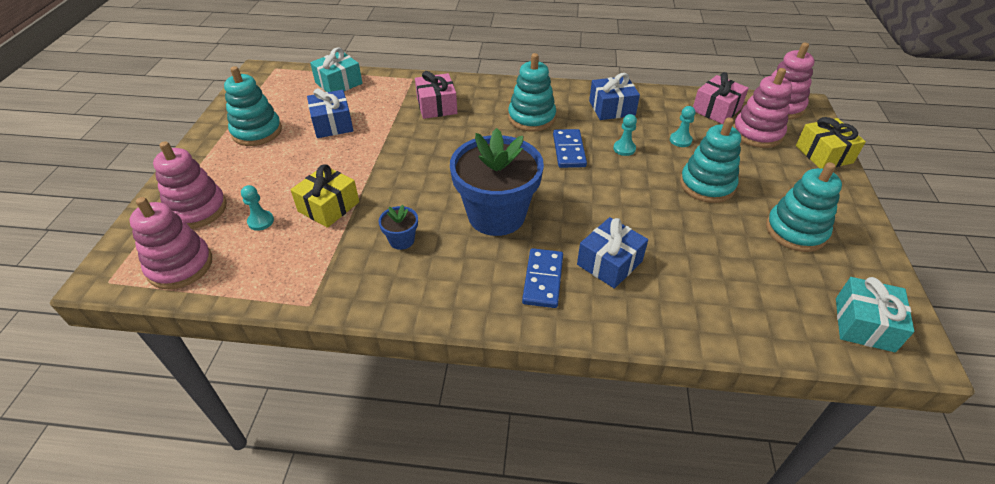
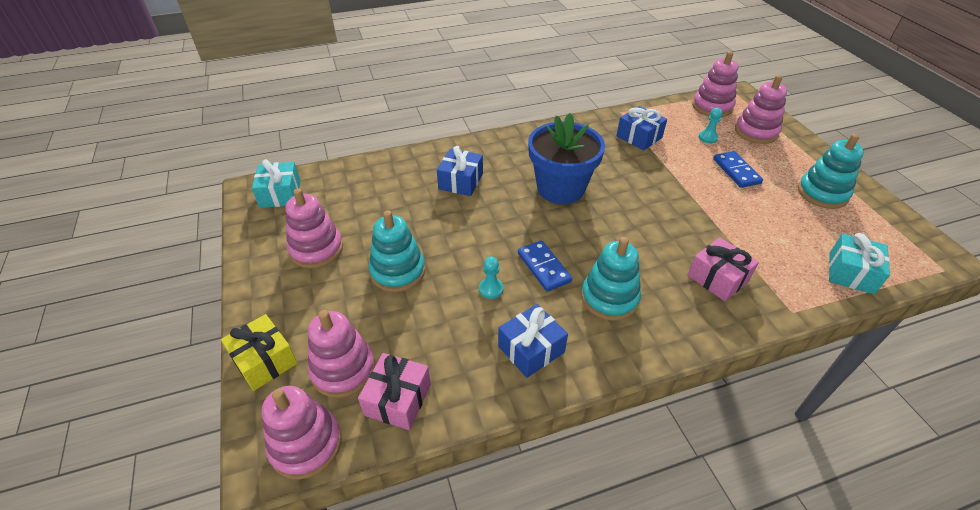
camera: 155 degrees right, 0 degrees up
yellow gift [291,164,359,228] -> none
blue gift [307,88,354,138] -> blue gift moved to [616,106,667,150]
blue flower pot [379,205,418,250] -> none
blue domino [522,248,563,308] -> blue domino moved to [713,151,763,188]
turquoise pawn [670,106,695,147] -> none
turquoise stacking toy [766,162,842,252] -> pink stacking toy [285,188,343,268]

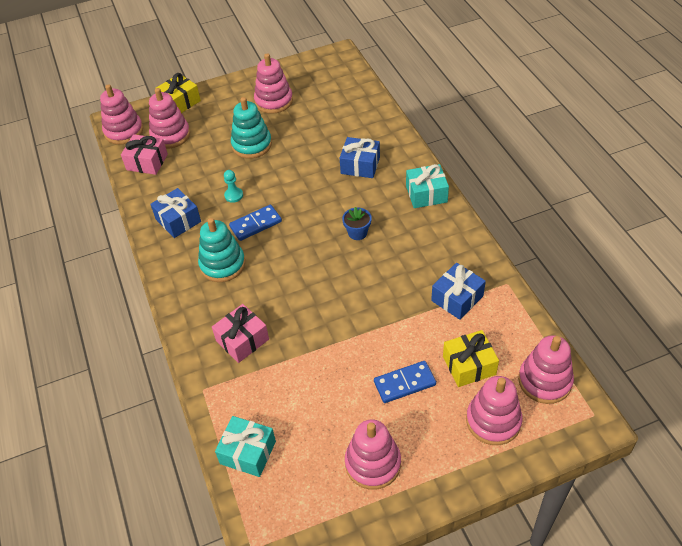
camera: 90 degrees right, 5 degrees up
turquoise gift [252,159,301,208] -> turquoise gift moved to [406,164,449,208]
blue flower pot [528,113,605,204] -> blue flower pot [342,207,372,240], size x0.42
turquoise pawn [699,108,722,143] -> yellow gift [443,330,499,387]
turquoise stacking toy [798,134,864,209] -> pink stacking toy [345,419,401,490]

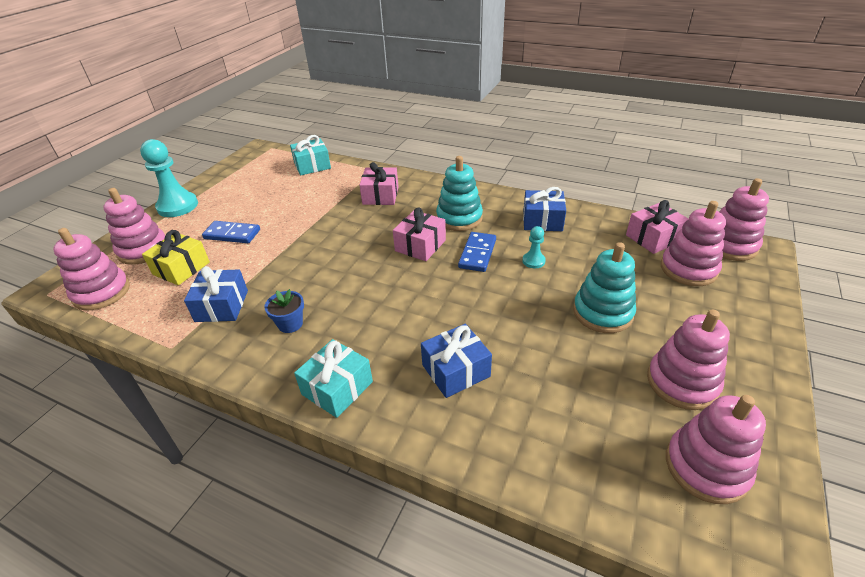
camera: 135 degrees right, 10 degrees down
yellow gift [155,73,201,113] -> none
blue flower pot [342,207,372,240] -> blue flower pot moved to [264,289,304,333]
pink stacking toy [345,419,401,490] -> pink stacking toy moved to [666,395,766,504]
blue domino [374,361,436,403] -> blue domino turned 75 degrees clockwise [202,221,260,243]
none -> turquoise pawn [140,139,198,217]
none -> pink gift [393,207,446,261]

